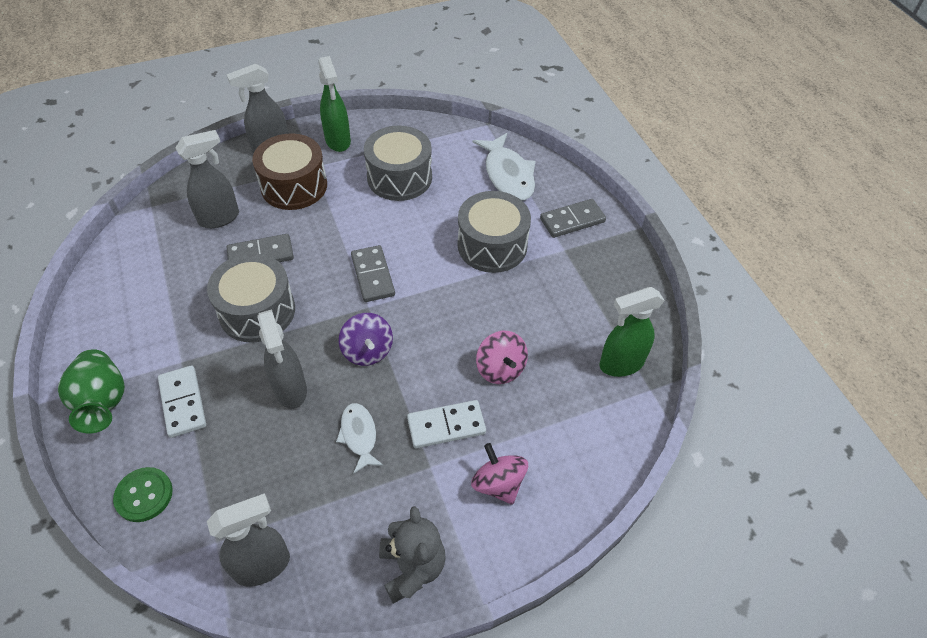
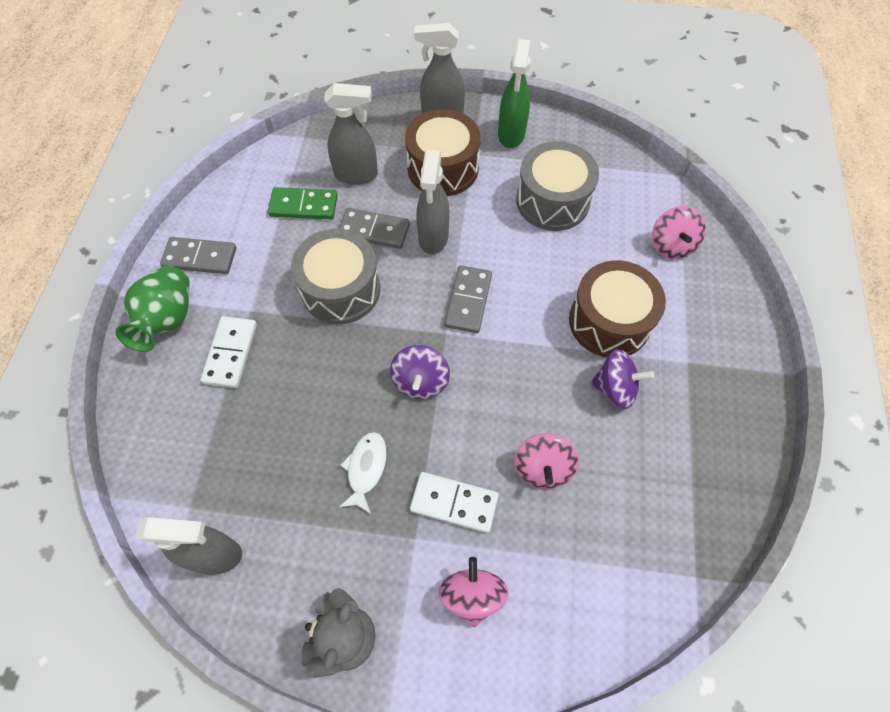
camera: 30 degrees right, 10 degrees up
green button [113,467,173,522] -> none
grey spray bottle [257,309,307,409] -> grey spray bottle moved to [416,150,449,254]
grey drum [458,191,531,273] -> brown drum [569,261,666,357]
white fish [473,133,536,201] -> pink spinning top [652,206,706,259]
grey domino [540,199,606,238] -> grey domino moved to [160,237,236,274]
green spray bottle [599,287,665,377] -> none
none -> green domino [268,187,338,219]
none -> purple spinning top [591,349,654,409]

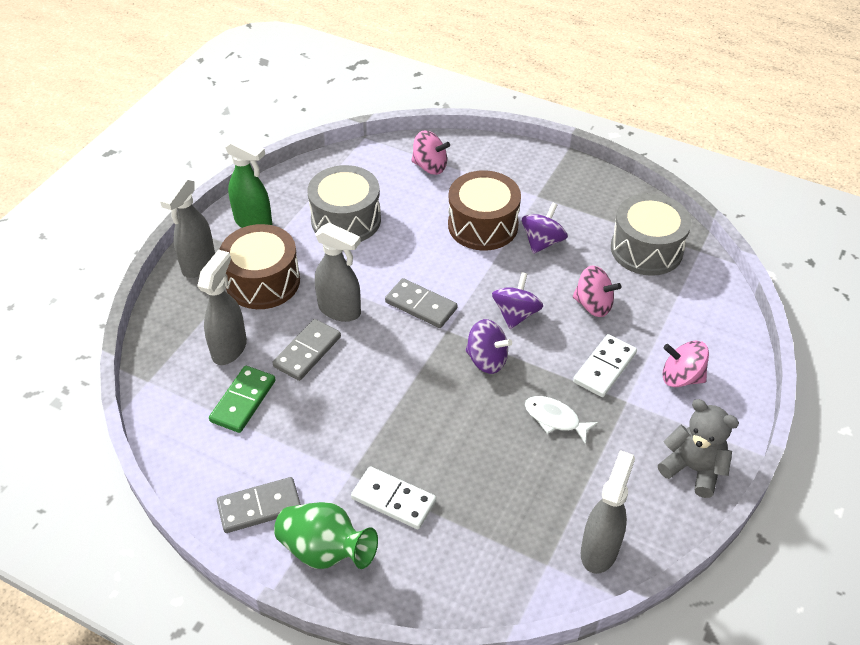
camera: 70 degrees left, 15 degrees down
grey domino [160,237,236,274] -> grey domino turned 45 degrees clockwise [217,477,301,533]
grey drum [291,229,380,324] -> grey drum moved to [611,193,691,276]
none -> purple spinning top [492,272,543,329]

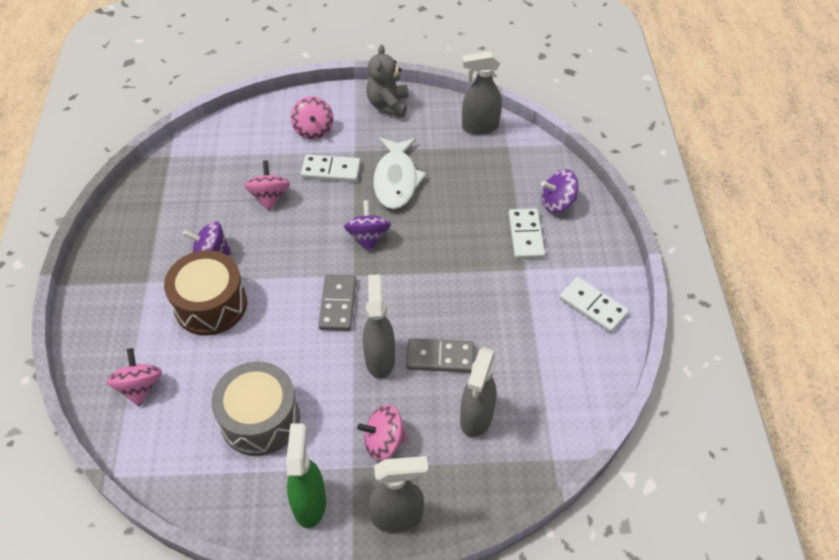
camera: 120 degrees left, 5 degrees up
grey spray bottle [197,249,247,365] -> grey spray bottle turned 60 degrees counterclockwise [460,347,496,438]
green domino [209,366,276,433] -> none
grey domino [217,477,301,533] -> white domino [559,277,629,333]
brown drum [220,224,300,309] -> pink spinning top [357,405,408,461]
green vase [274,502,378,569] -> none
purple spinning top [492,272,543,329] -> purple spinning top moved to [541,169,578,213]
white fish [525,396,599,444] -> white fish [373,138,427,209], size x1.68
grey drum [611,193,691,276] -> none

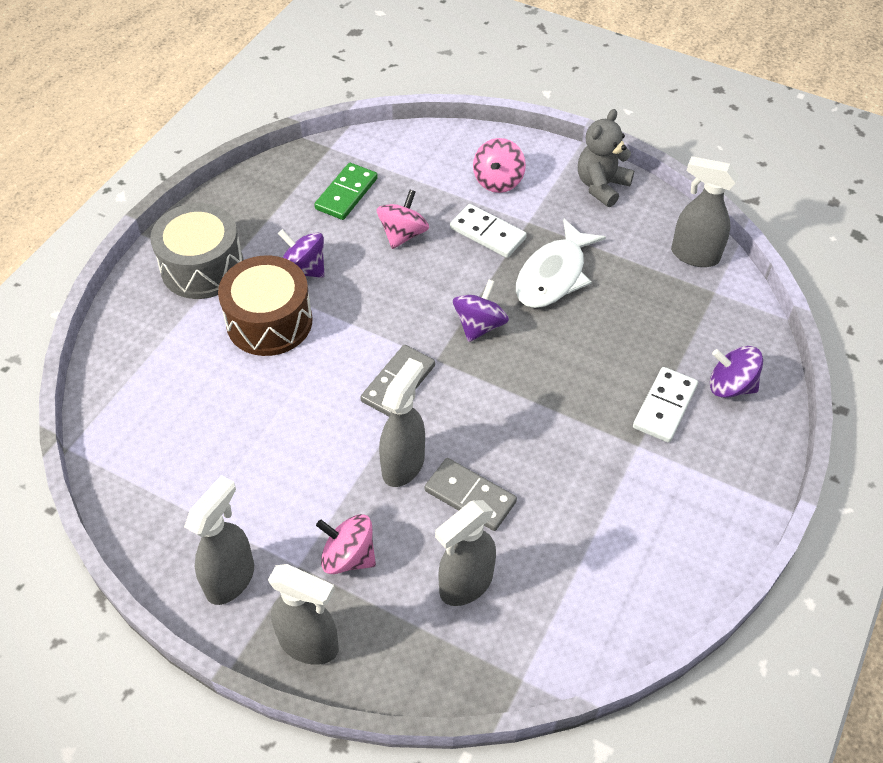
camera: 30 degrees right, 0 degrees up
pink spinning top [106,348,162,407] -> none
grey drum [211,361,300,456] -> grey drum moved to [150,203,244,299]
green spray bottle [286,423,326,528] -> grey spray bottle [184,475,254,605]
white domino [559,277,629,333] -> none
none -> green domino [314,163,378,220]

